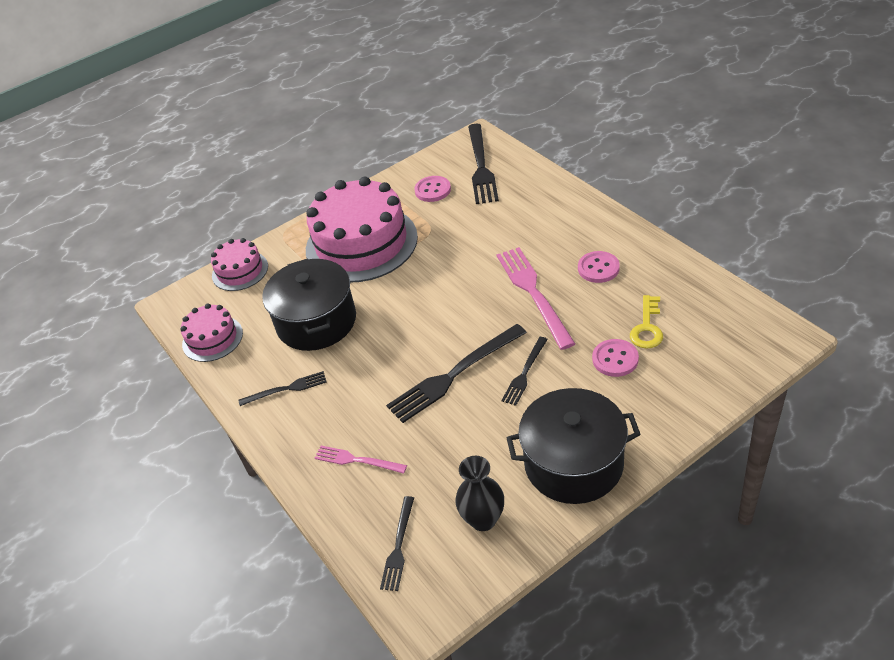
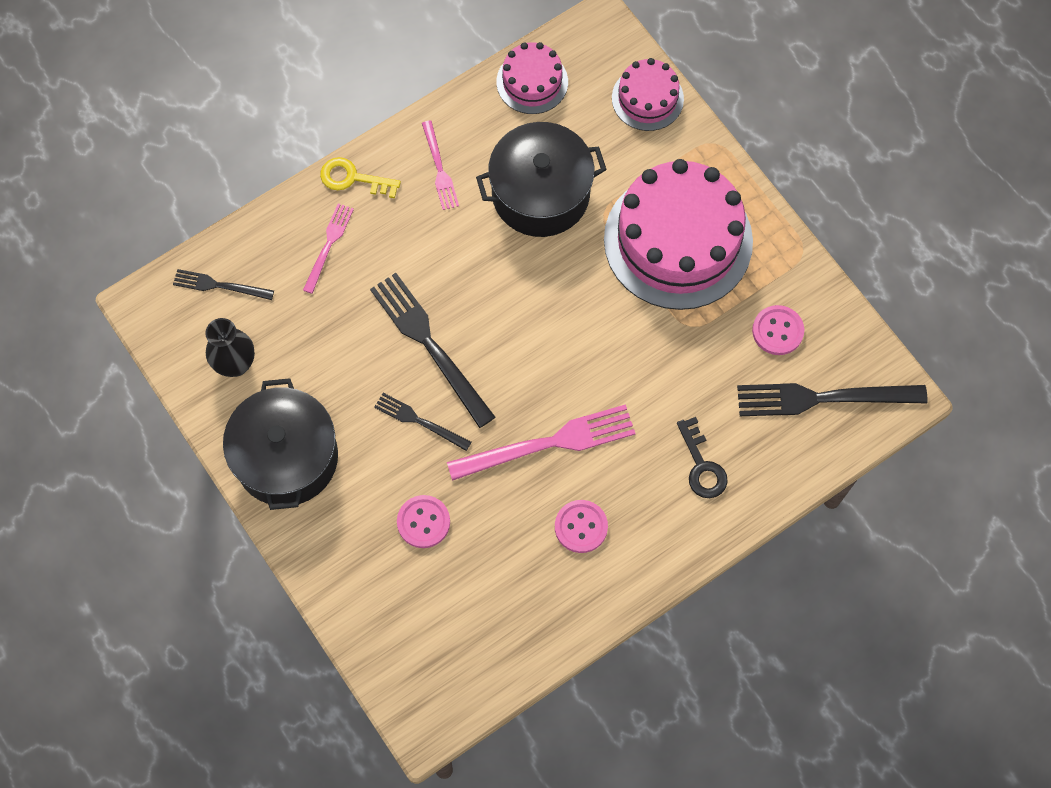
camera: 85 degrees right, 25 degrees up
black fork [239,371,327,406] -> pink fork [422,120,459,210]
yellow key [630,295,663,349] -> yellow key moved to [320,157,401,198]
none -> black key [677,417,728,498]

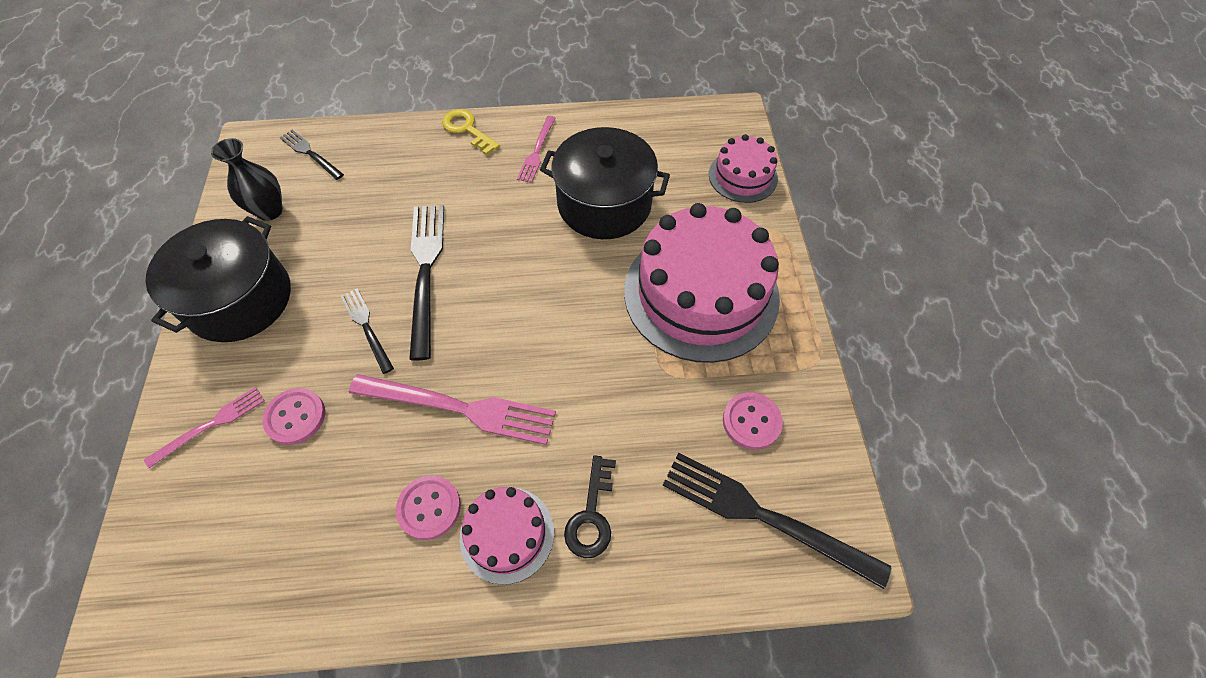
camera: 30 degrees right, 10 degrees down
pink fork [303,203,354,294] -> pink fork moved to [144,387,265,468]
pink cake [496,42,568,114] -> pink cake moved to [459,487,554,585]

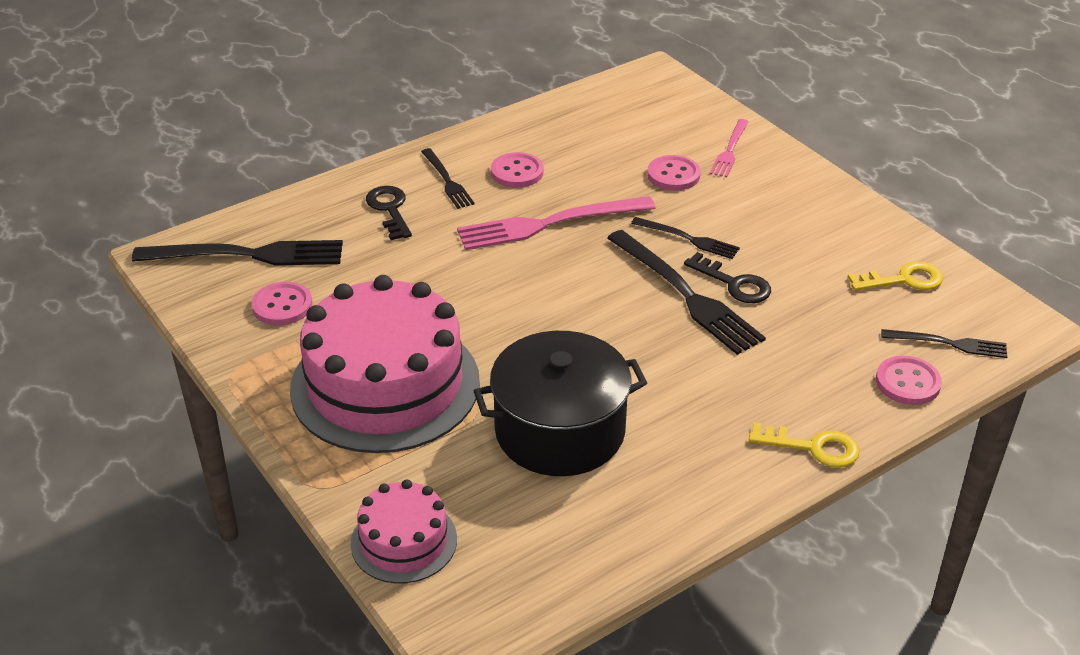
camera: 150 degrees right, 20 degrees down
black pot [145,216,291,342] -> none
black vase [211,138,283,221] -> yellow key [848,262,943,291]
pink cake [459,487,554,585] -> black fork [421,148,475,209]
pink fork [517,116,556,183] -> none
none -> black key [684,252,771,303]
none -> pink button [876,356,942,405]

